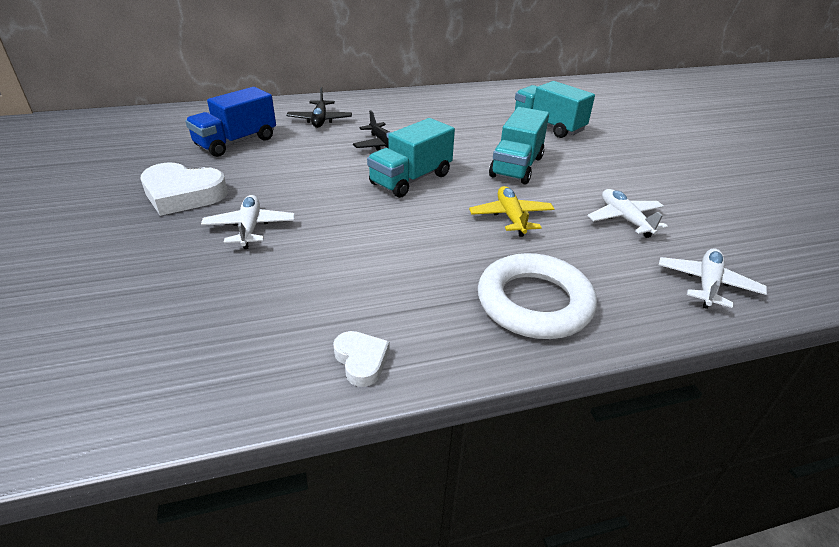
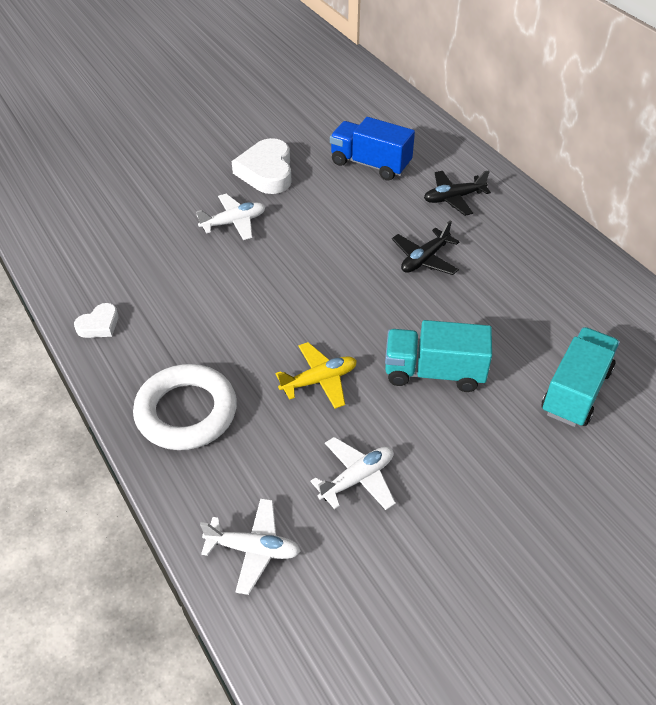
camera: 75 degrees right, 10 degrees up
turquoise truck [367,118,455,198] -> none

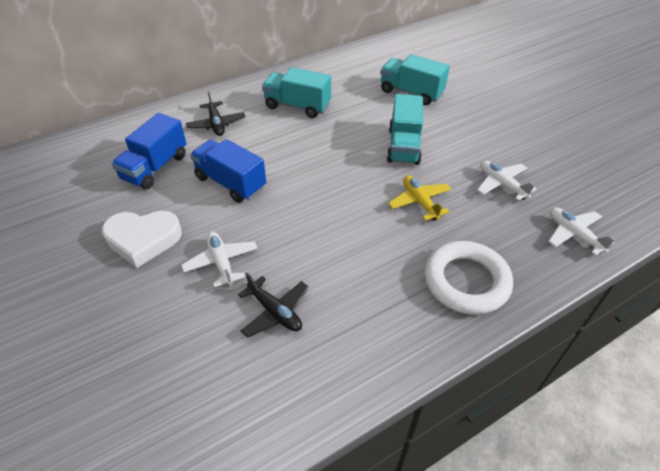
camera: 90 degrees left, 0 degrees up
white heart [74,303,118,338] -> none
white plane [200,498,301,595] -> white plane turned 45 degrees counterclockwise [548,207,615,256]
black plane [392,220,460,275] -> black plane moved to [238,273,308,338]
none -> blue truck [190,139,266,203]
none -> turquoise truck [262,67,331,118]

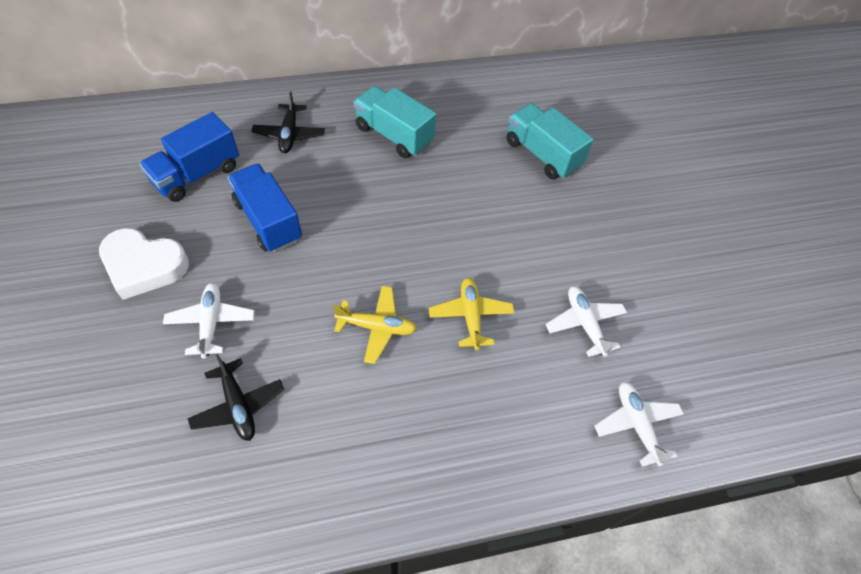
camera: 15 degrees right, 10 degrees up
turquoise truck [387,94,423,165] -> none
white ring [425,241,513,315] -> none
none -> yellow plane [333,286,417,364]

